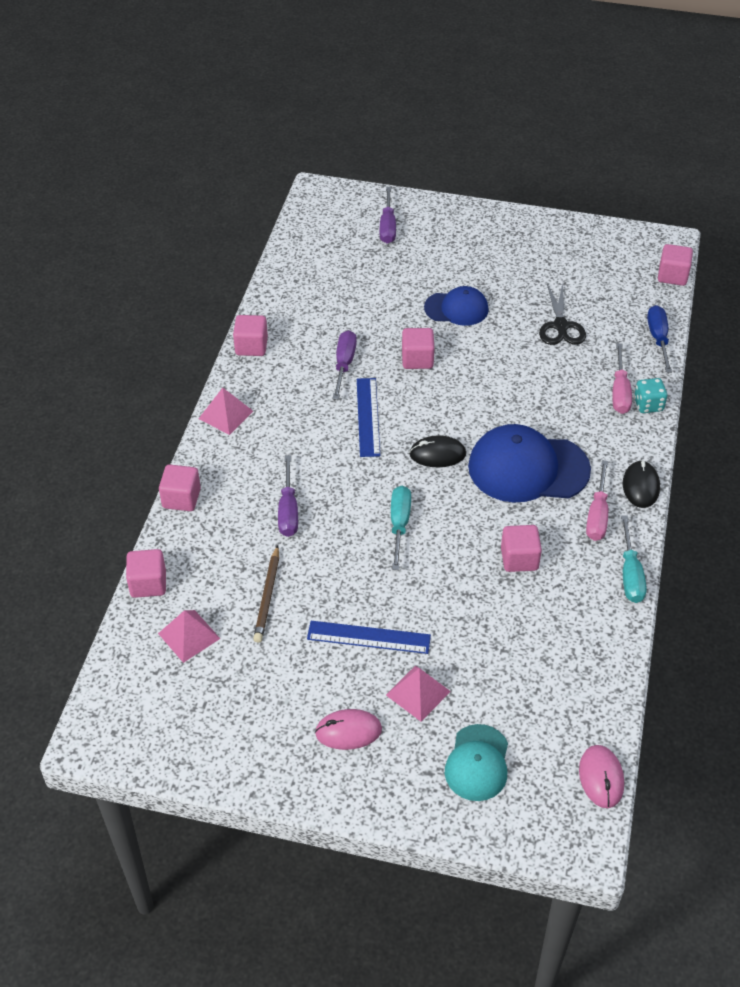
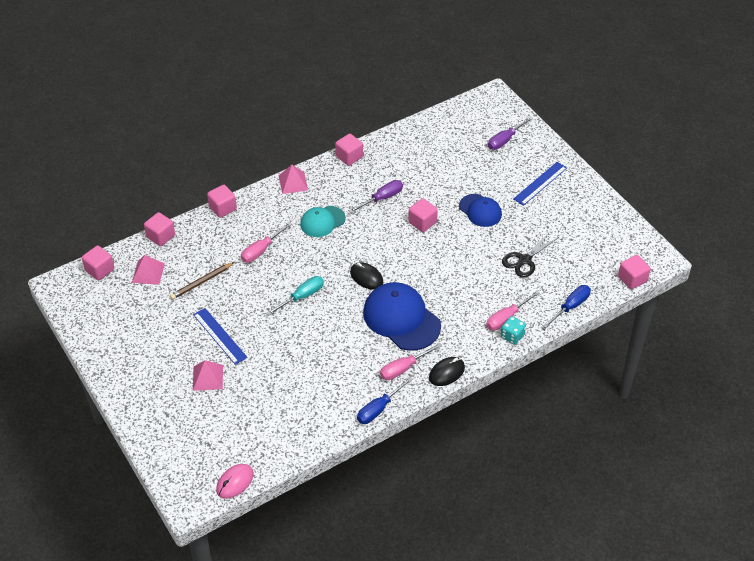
camera: 45 degrees right, 0 degrees up
purple screwdriver [278,455,298,537] -> pink screwdriver [241,222,292,263]
pink mouse [315,709,382,750] -> none
blue ruler [357,378,380,457] -> blue ruler moved to [513,162,567,206]
turquoise cap [445,724,508,801] -> turquoise cap moved to [300,206,346,237]
pink cube [501,525,542,572] -> pink cube moved to [82,245,114,280]
turquoise screwdriver [621,516,647,603] -> blue screwdriver [357,377,413,424]

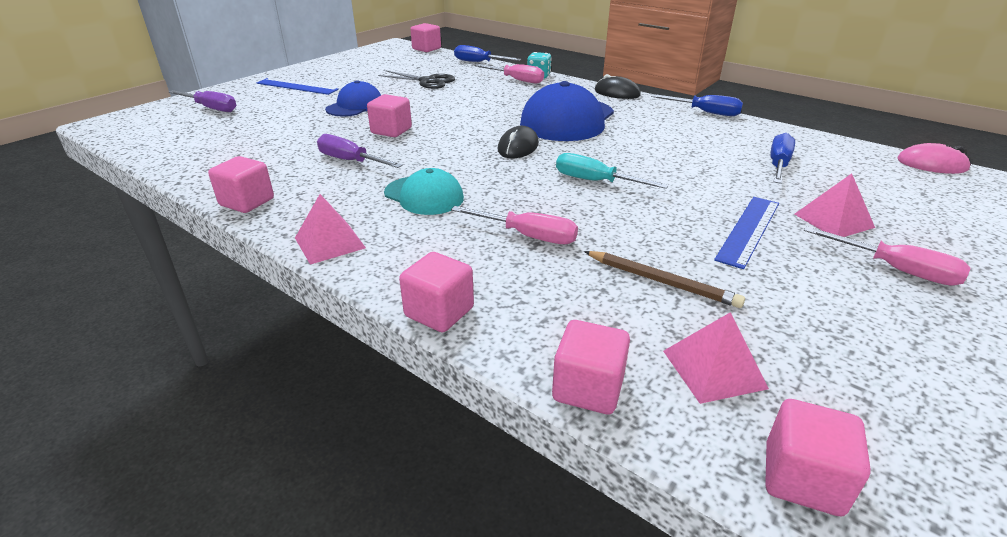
camera: 110 degrees left, 15 degrees down
pink screwdriver [380,343,443,380] -> pink screwdriver moved to [804,226,971,286]
none -> blue screwdriver [770,133,795,184]

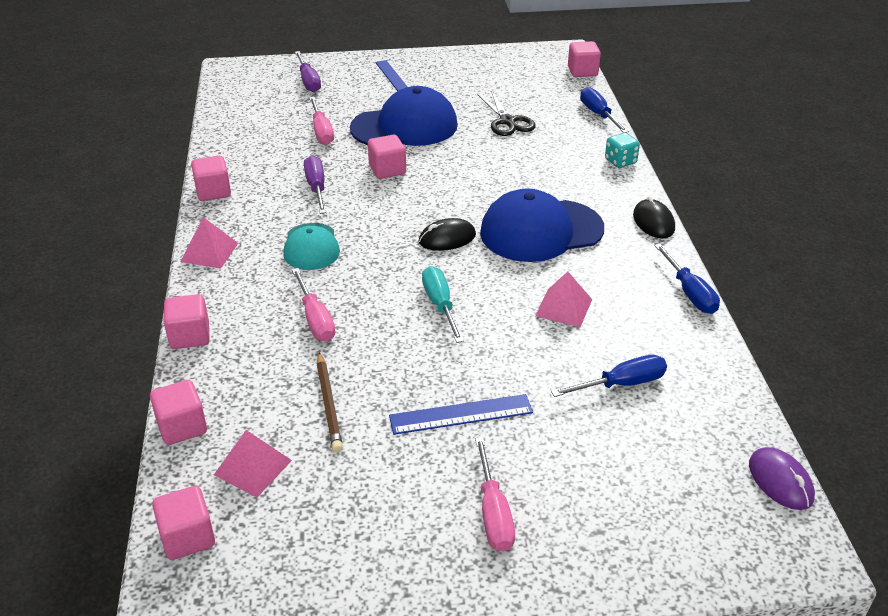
camera: 45 degrees right, 5 degrees up
blue cap [325,80,381,117] -> blue cap [350,86,458,146], size x1.70
pink screwdriver [474,64,544,83] -> pink screwdriver moved to [309,97,334,145]
pink pyramid [794,173,875,237] -> pink pyramid moved to [535,271,592,327]
pink mouse [898,143,971,174] -> purple mouse [749,447,815,510]

